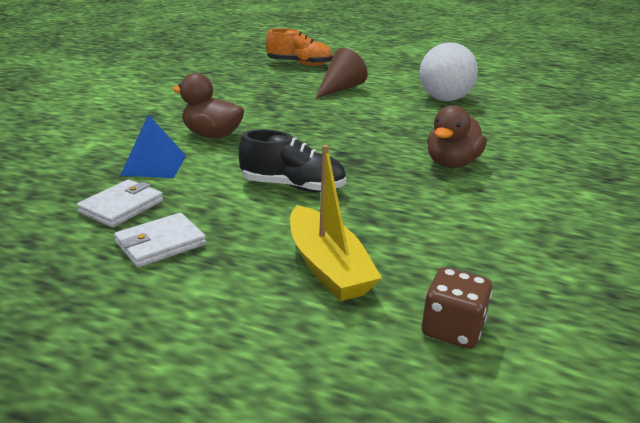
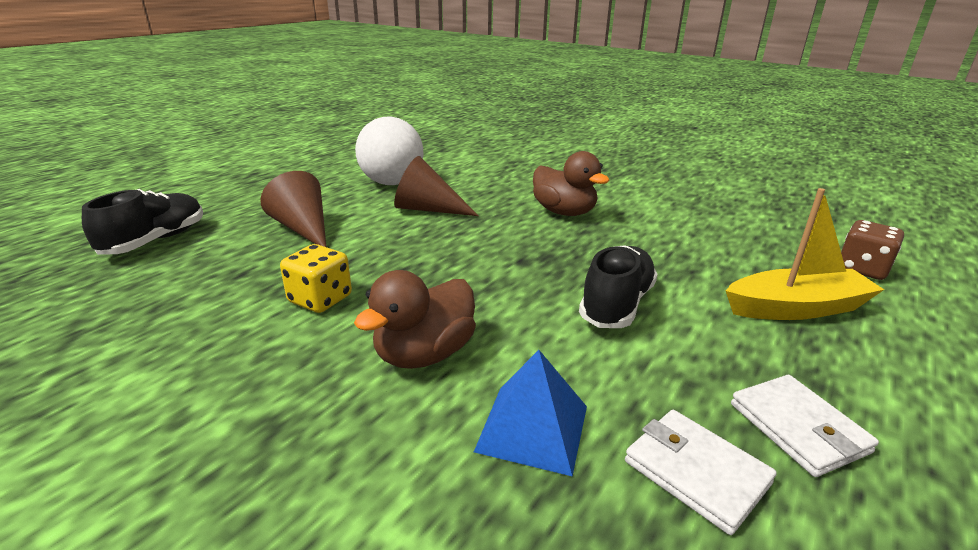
camera: 75 degrees left, 0 degrees up
orange shoe [266,28,333,66] -> black shoe [82,189,203,255]
none -> yellow dice [280,244,352,313]
none -> brown cone [394,156,479,216]

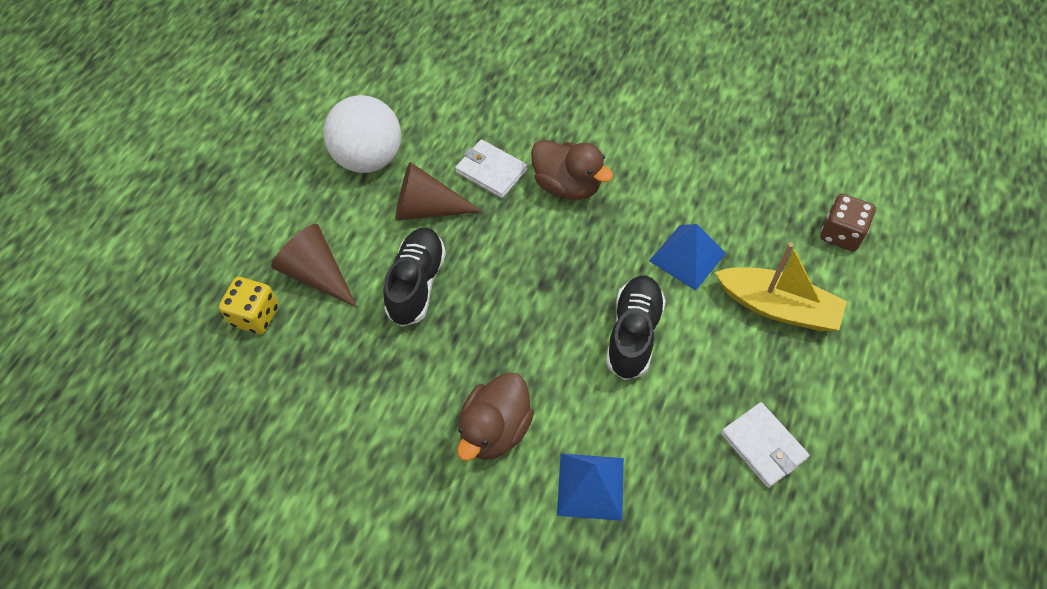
camera: 10 degrees left, 30 degrees up
black shoe [82,189,203,255] -> black shoe moved to [383,227,446,327]
yellow dice [280,244,352,313] -> yellow dice moved to [219,277,279,334]
white wallet [625,410,777,535] -> white wallet moved to [455,140,527,198]
yellow boat [726,188,885,320] -> yellow boat turned 45 degrees clockwise [715,243,847,331]
none -> blue pyramid [649,224,726,291]

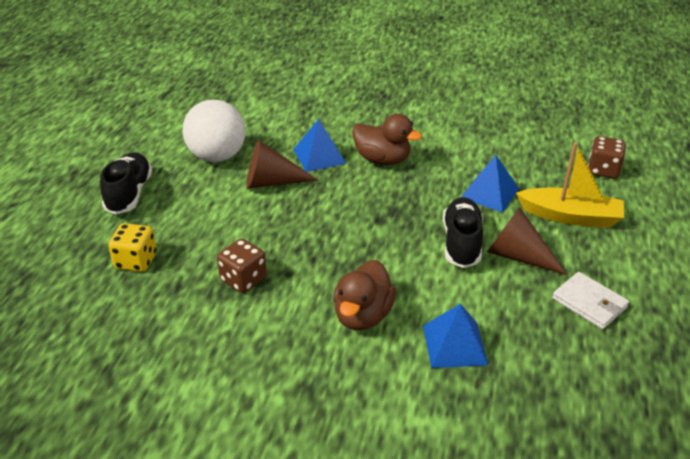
camera: 10 degrees left, 20 degrees down
brown cone [271,224,357,307] -> brown cone moved to [487,207,568,275]
black shoe [383,227,446,327] -> black shoe moved to [100,152,153,214]
white wallet [455,140,527,198] -> blue pyramid [293,119,347,172]
none -> brown dice [217,239,267,293]

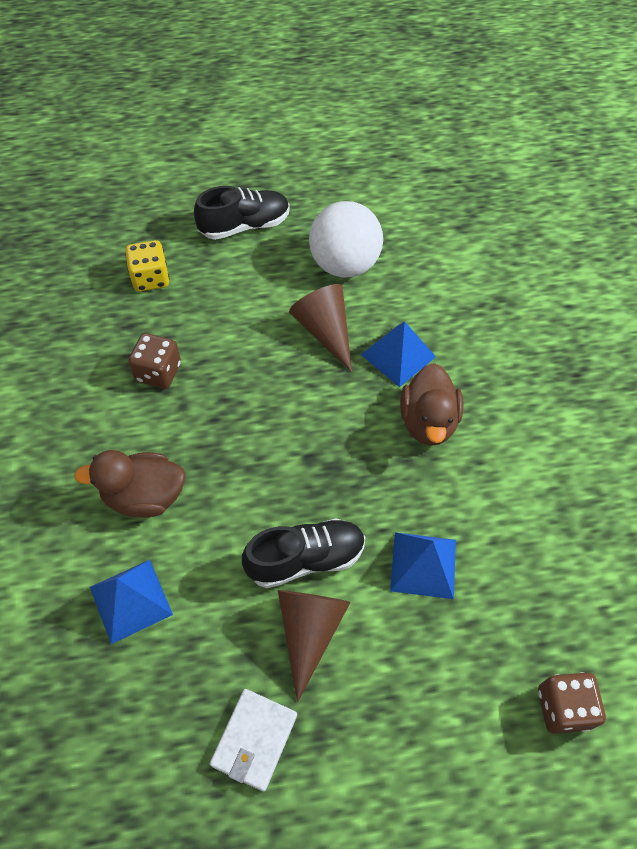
camera: 65 degrees right, 20 degrees up
yellow boat [516,142,624,228] -> none

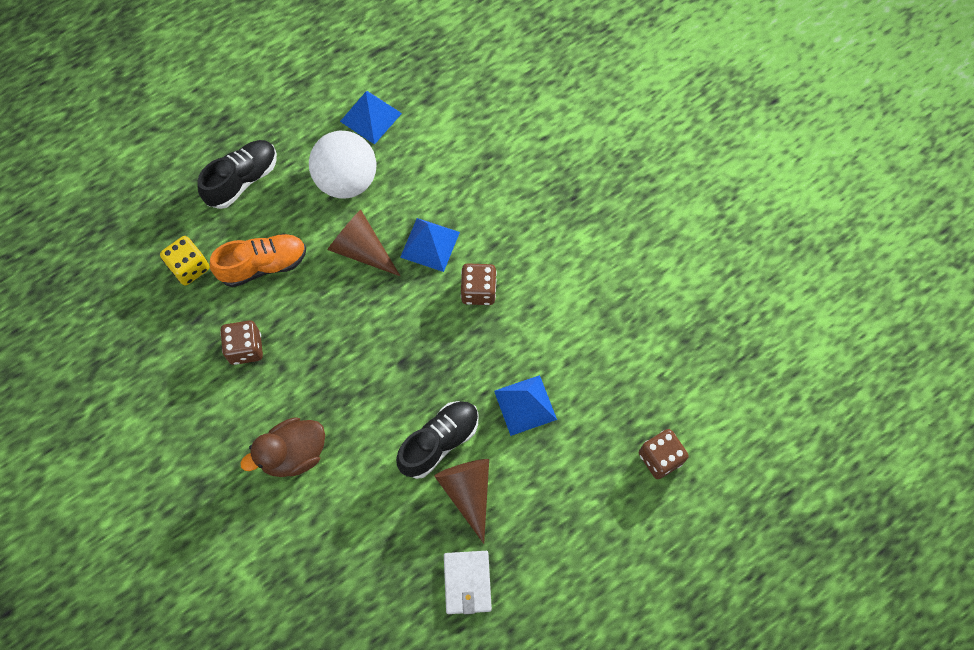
camera: 25 degrees left, 10 degrees up
blue pyramid [90,560,173,644] -> blue pyramid moved to [340,91,402,145]
brown duck [400,363,464,446] -> brown dice [461,263,497,305]
none -> orange shoe [210,233,306,287]

